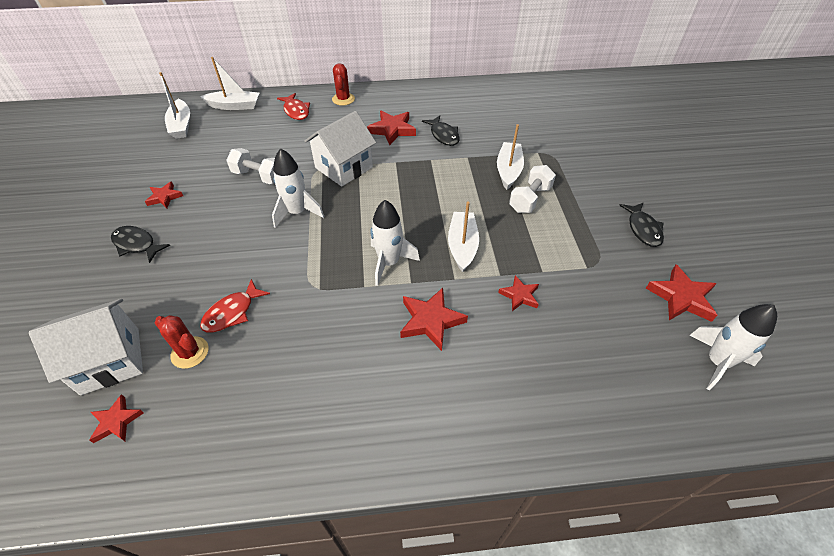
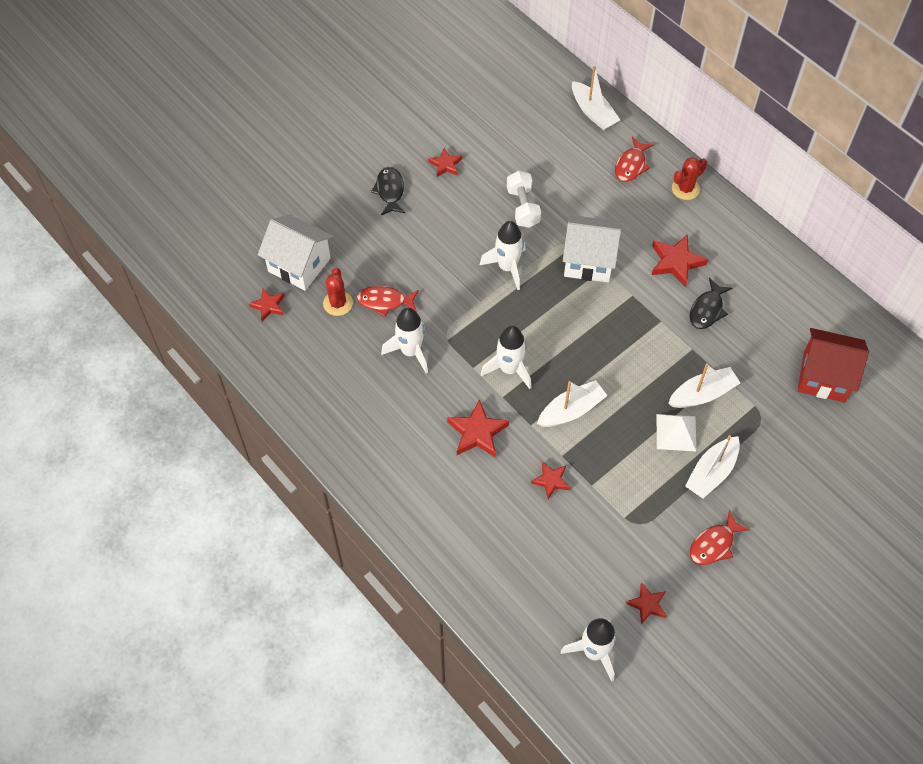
camera: 55 degrees right, 10 degrees up
white boat [159,72,190,139] -> white boat moved to [685,435,740,499]
white dumbbell [509,165,556,213] -> white pyramid [657,414,696,451]
black fish [619,202,664,247] -> red fish [690,510,750,565]
red star [646,265,717,322] -> red star [626,582,666,624], size x0.62
none -> white rocket [381,308,428,373]
none -> red house [798,328,869,403]

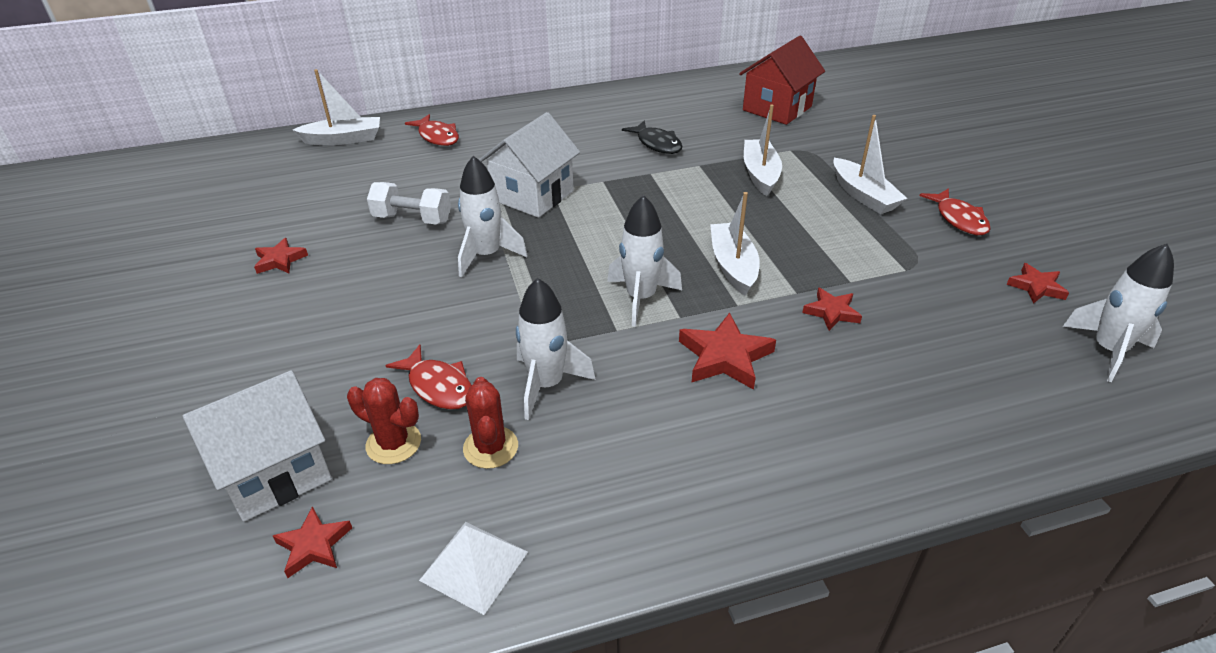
camera: 65 degrees left, 20 degrees down
red fish [357,286,419,317] -> red fish turned 75 degrees counterclockwise [385,345,471,410]
black fish [371,167,405,215] -> none
red star [652,234,708,287] -> none
white pyramid [657,414,696,451] -> white pyramid moved to [419,522,528,615]
red cactus [672,157,707,200] -> red cactus moved to [463,377,518,469]

